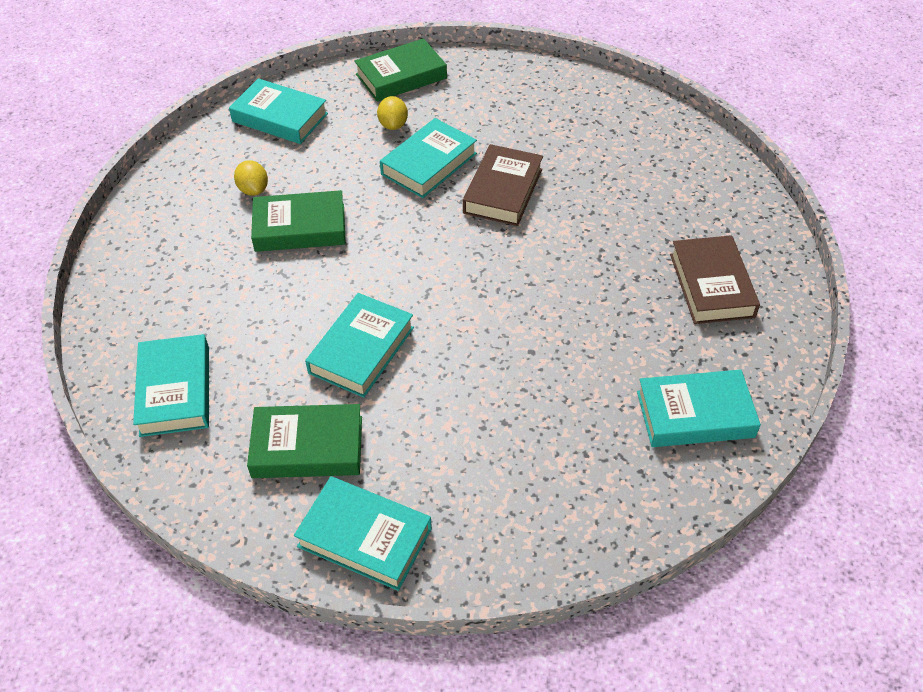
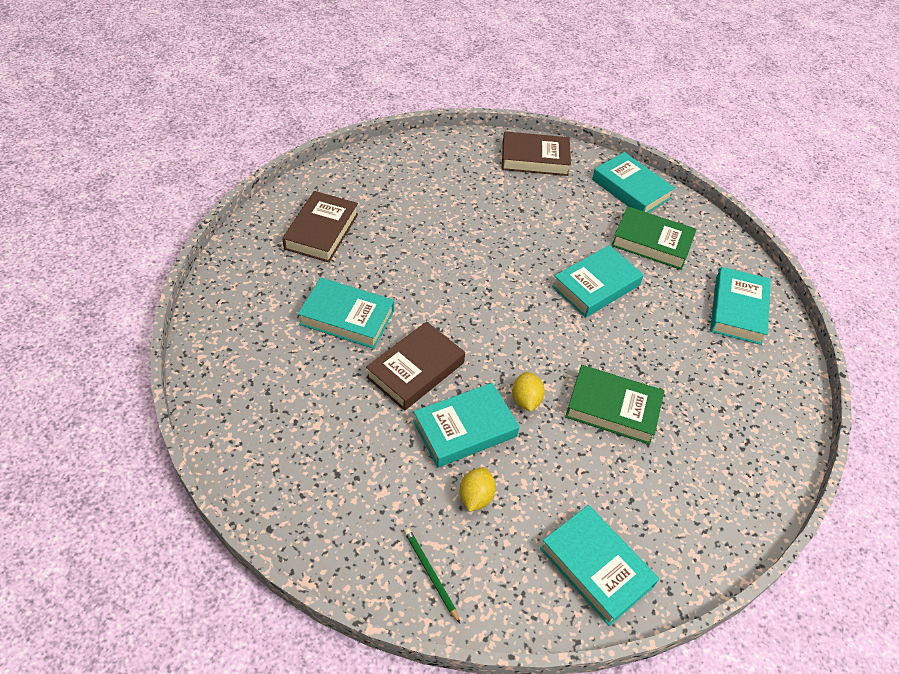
camera: 160 degrees left, 0 degrees up
yellow lemon [234,160,268,196] -> yellow lemon moved to [512,372,545,412]
green book [354,38,447,102] -> green pencil [404,528,460,623]
turquoise book [637,370,761,447] -> turquoise book moved to [298,277,394,349]
none -> brown book [502,131,571,176]

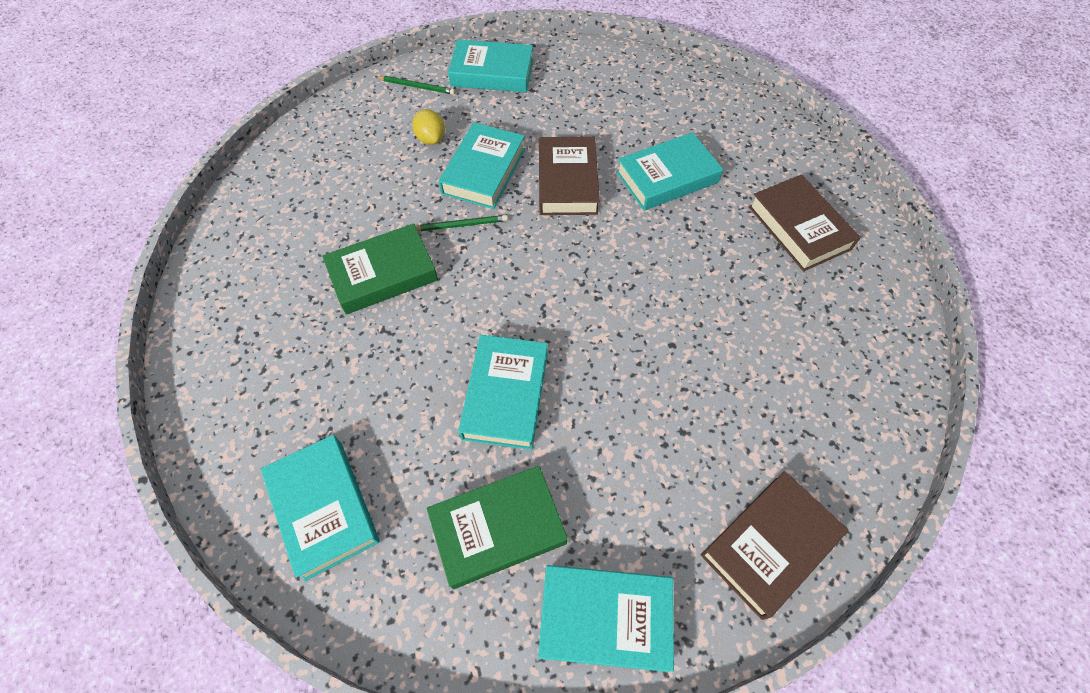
camera: 140 degrees right, 10 degrees up
yellow lemon [512,372,545,412] -> green pencil [415,215,508,231]
turquoise book [540,505,659,626] -> turquoise book moved to [448,39,533,92]

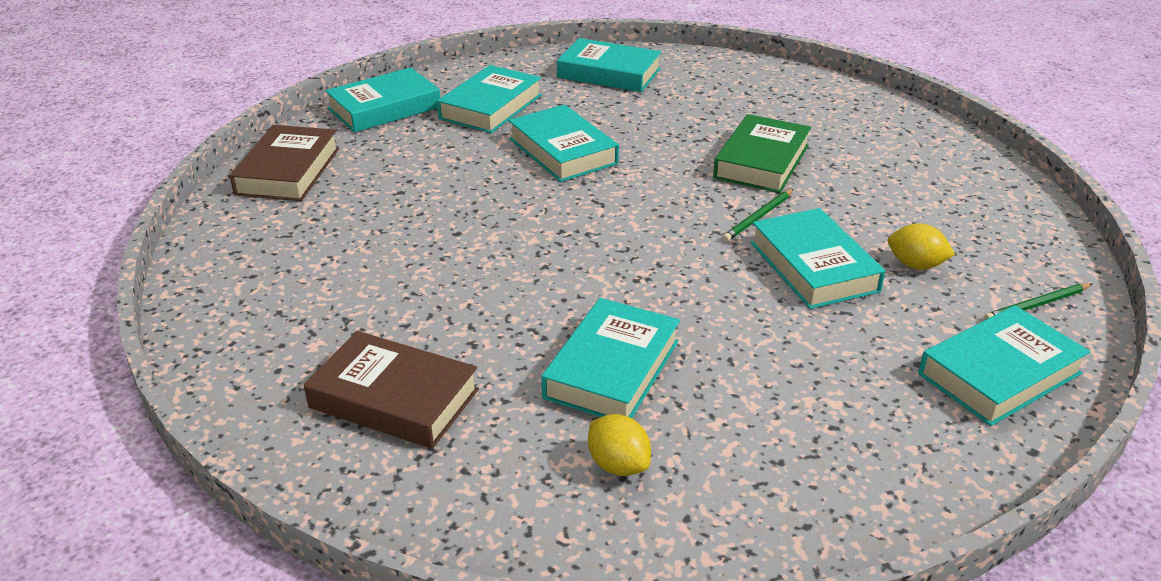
camera: 140 degrees right, 25 degrees down
green book [427,466,568,589] -> turquoise book [437,65,542,133]
brown book [539,137,600,215] -> none
none -> yellow lemon [588,414,651,476]

